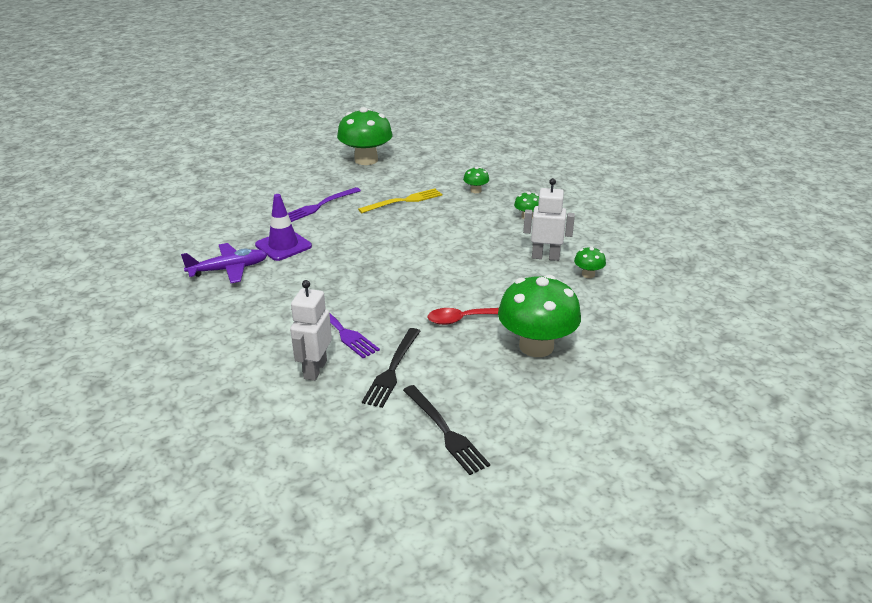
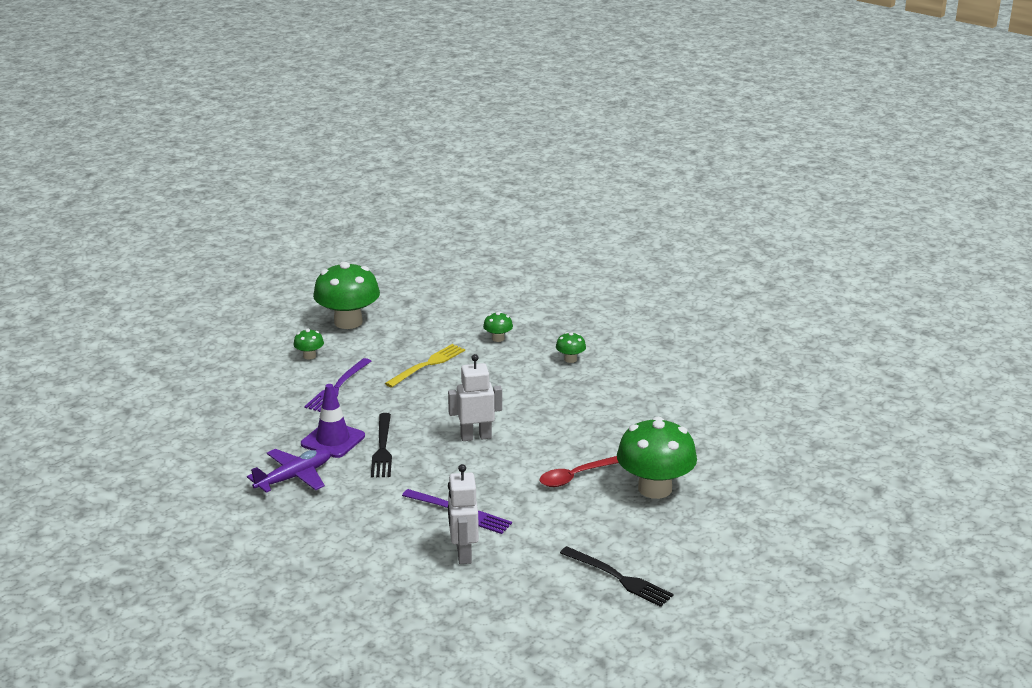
camera: 20 degrees left, 5 degrees down
black fork [362,328,420,408] -> black fork moved to [371,413,392,477]
white robot [523,178,575,261] -> white robot moved to [448,354,502,441]
green mushroom [574,246,606,278] -> green mushroom moved to [293,329,324,360]

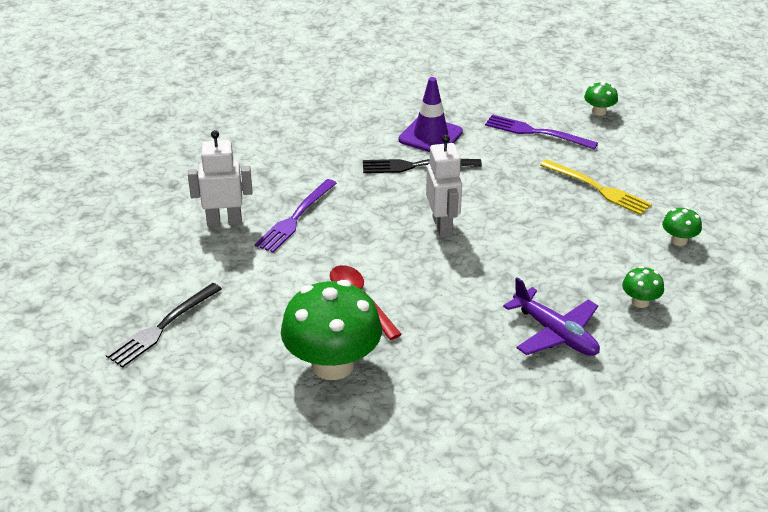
camera: 90 degrees right, 10 degrees up
purple plane [247,449,331,493] -> purple plane moved to [503,277,600,356]
green mushroom [313,262,380,329] -> none

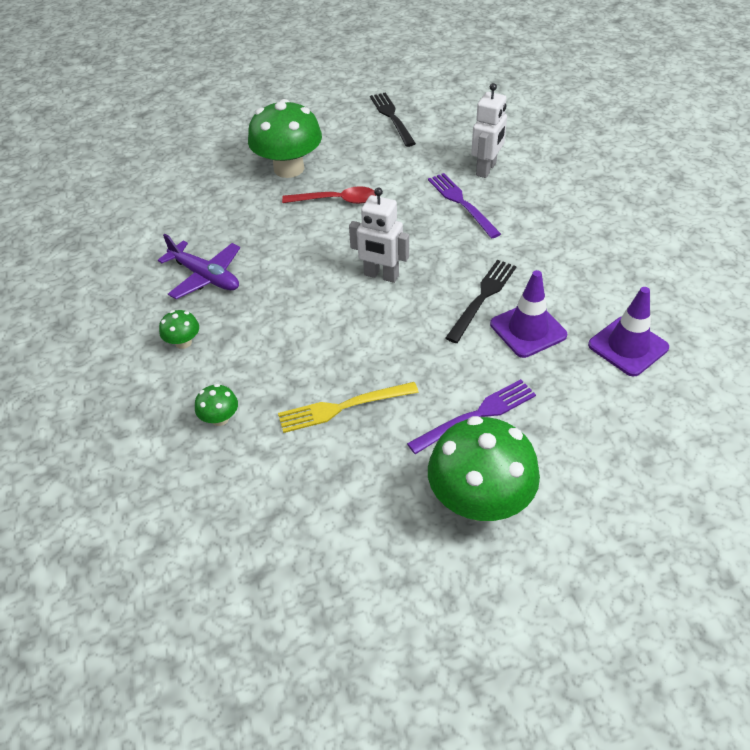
camera: 125 degrees right, 10 degrees up
purple plane [503,277,600,356] -> purple plane turned 135 degrees counterclockwise [158,234,240,299]
green mushroom [584,81,618,116] -> green mushroom [428,416,540,521], size x2.27
none -> purple traffic cone [588,287,669,377]

